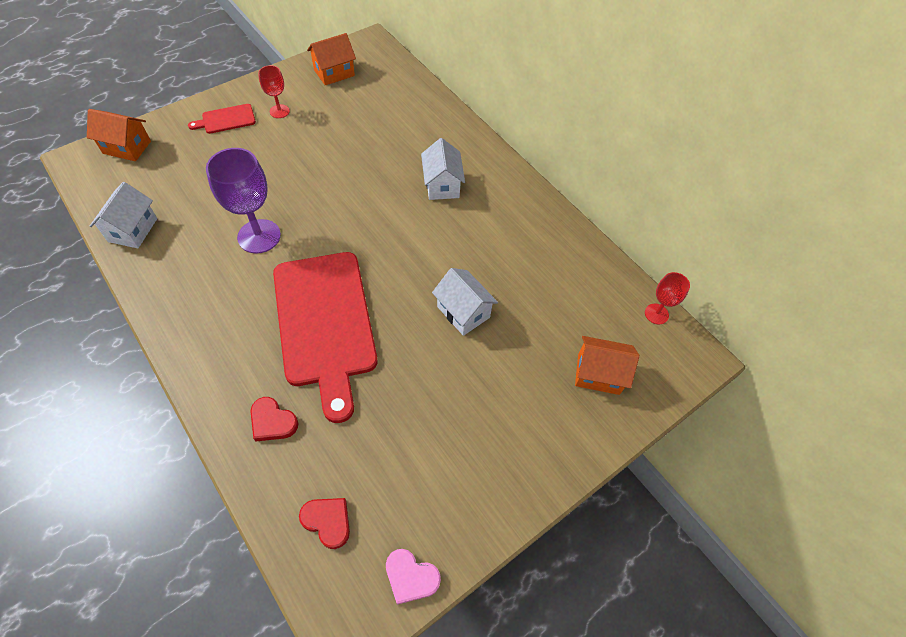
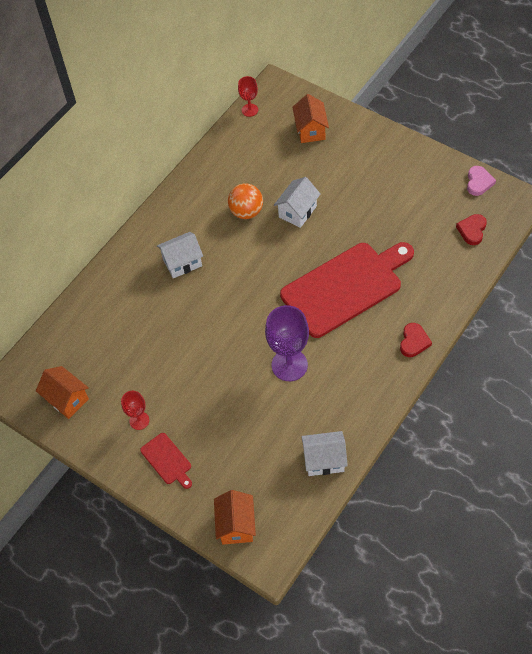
camera: 100 degrees left, 0 degrees up
red heart [250,397,299,441] -> red heart moved to [400,323,432,357]
none -> orange ball [228,183,263,219]

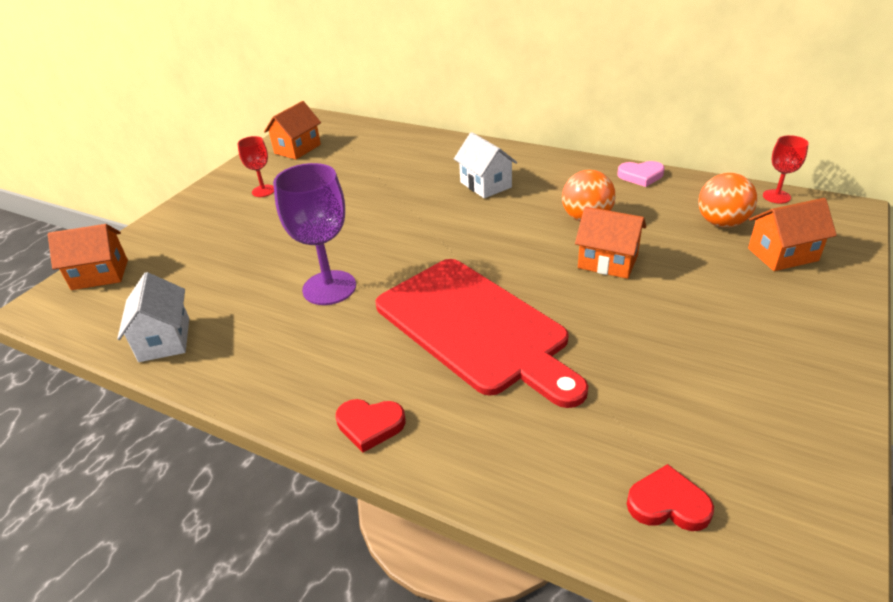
camera: 80 degrees right, 20 degrees down
red cutting board [140,433,192,489] -> none
white house [274,177,320,228] -> orange house [575,207,646,279]
pink heart [467,166,496,196] -> pink heart moved to [617,161,665,187]
none -> orange ball [698,173,757,228]

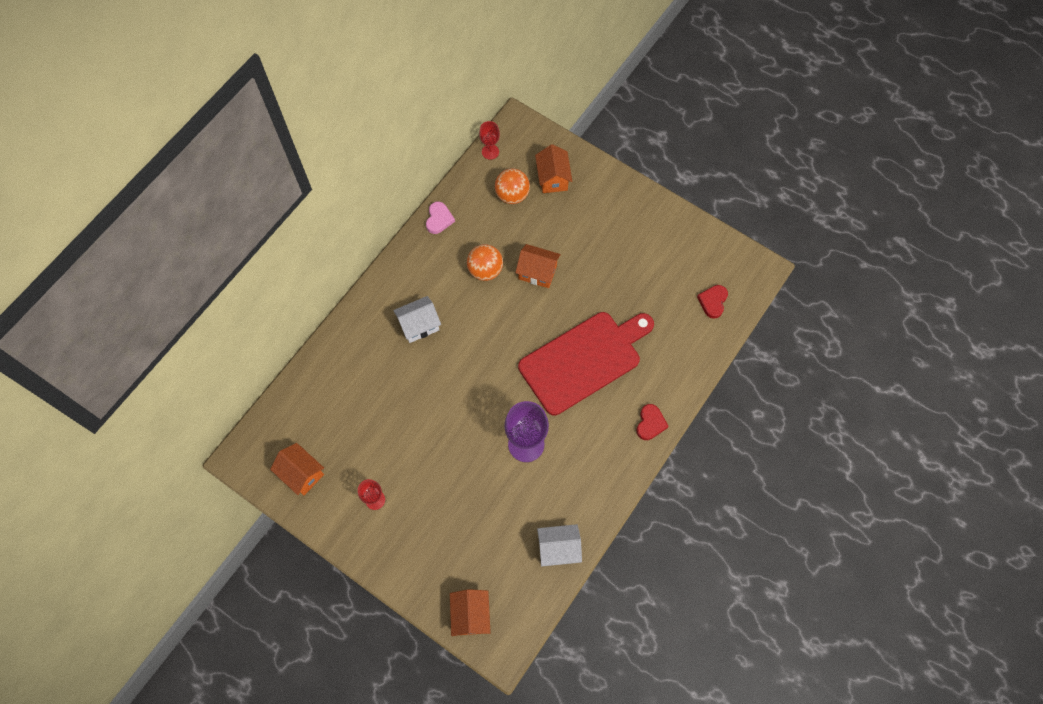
camera: 85 degrees left, 30 degrees up
orange house [575,207,646,279] -> orange house turned 75 degrees clockwise [515,244,561,288]

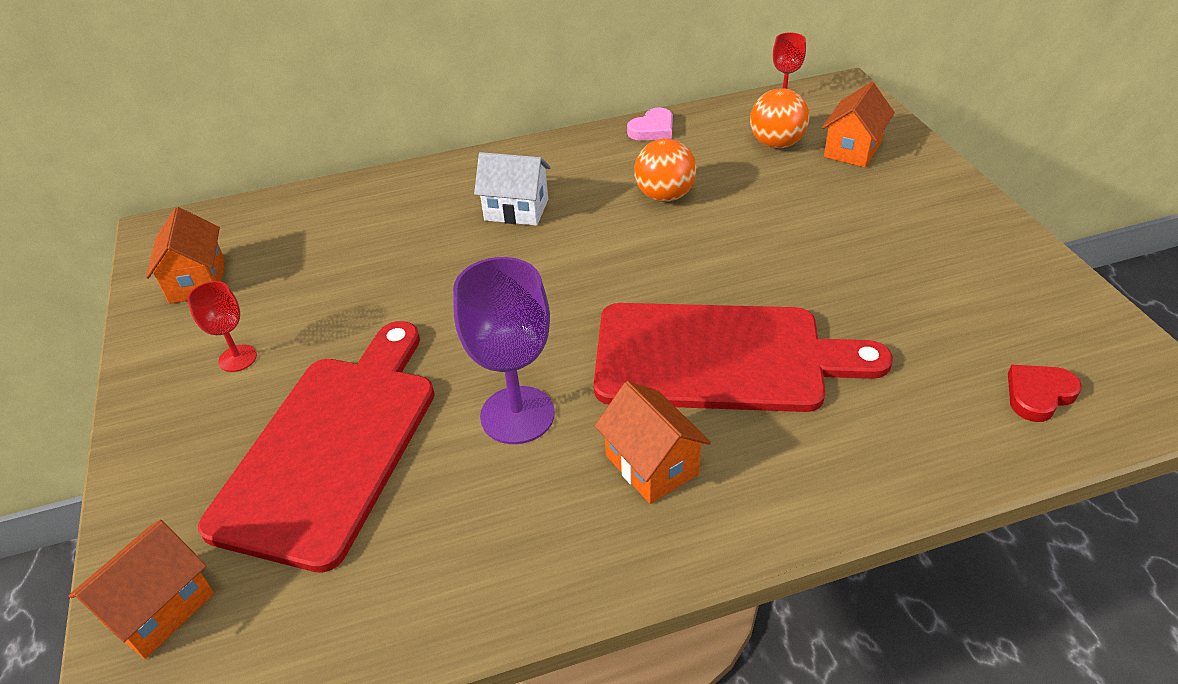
camera: 40 degrees right, 25 degrees down
orange house [515,244,561,288] -> orange house moved to [595,381,711,504]
white house [537,524,582,566] -> none
red heart [637,404,669,440] -> none
none -> red cutting board [198,321,435,573]

